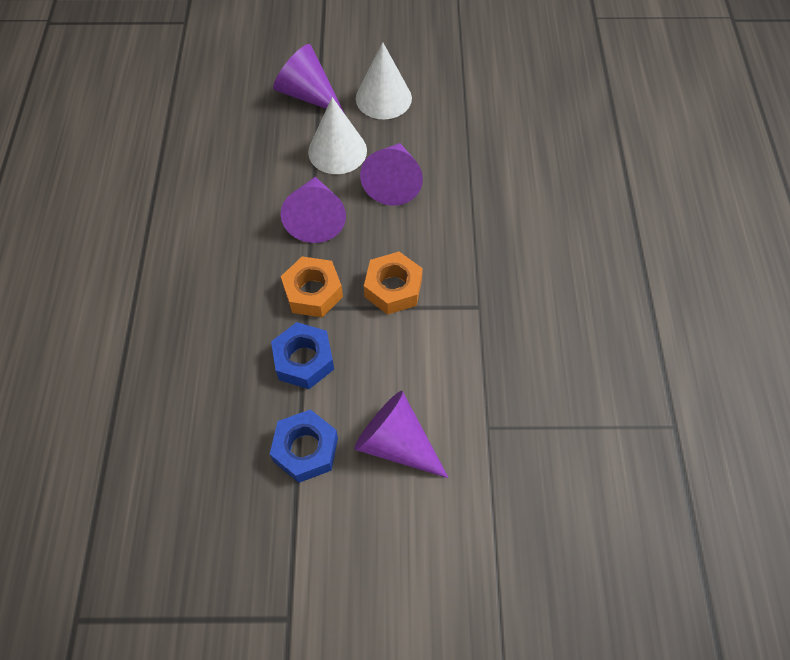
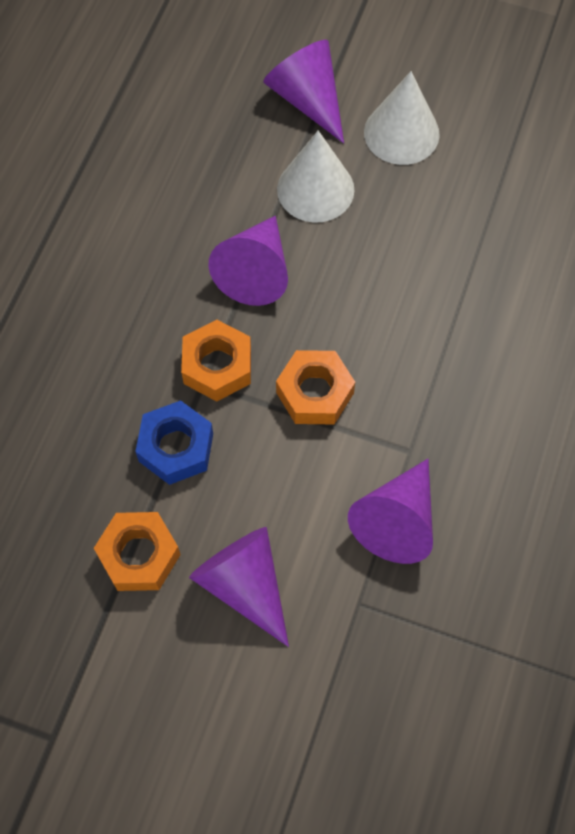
camera: 20 degrees right, 5 degrees up
blue nut [270,410,338,483] -> orange nut [94,512,181,591]
purple cone [360,143,423,206] -> purple cone moved to [348,459,433,564]

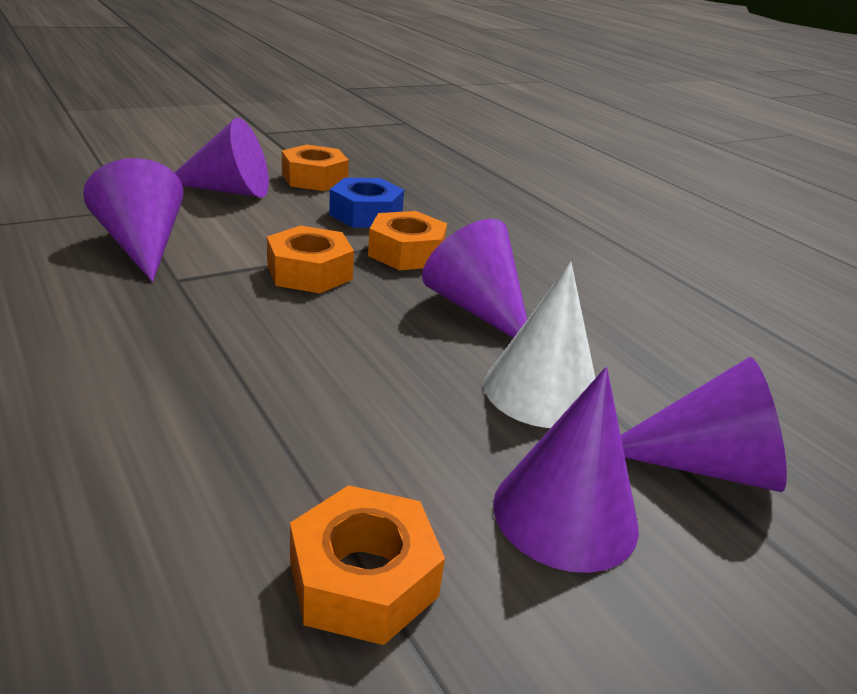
camera: 125 degrees right, 35 degrees down
white cone [364,71,440,165] -> purple cone [493,367,639,573]
none -> orange nut [290,485,445,645]

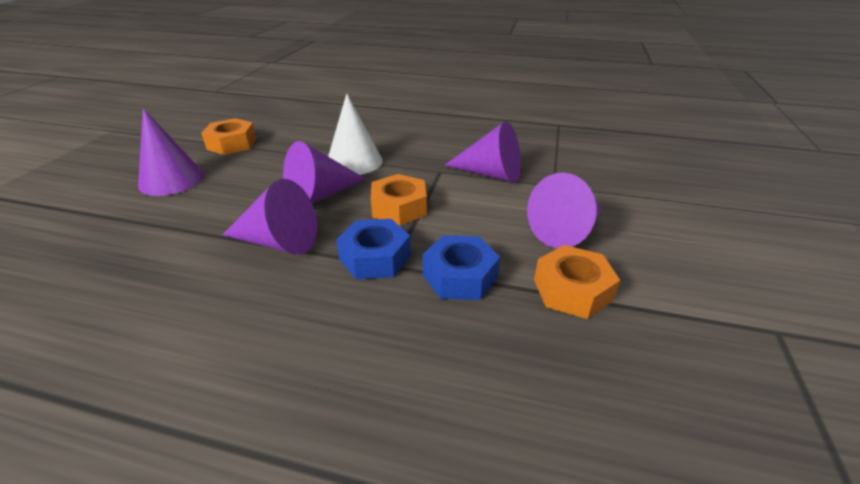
camera: 140 degrees right, 5 degrees up
orange nut [368,211,447,270] -> blue nut [336,219,411,280]
white cone [484,262,595,428] -> white cone moved to [328,93,383,175]
purple cone [621,357,787,492] -> purple cone moved to [283,141,366,204]

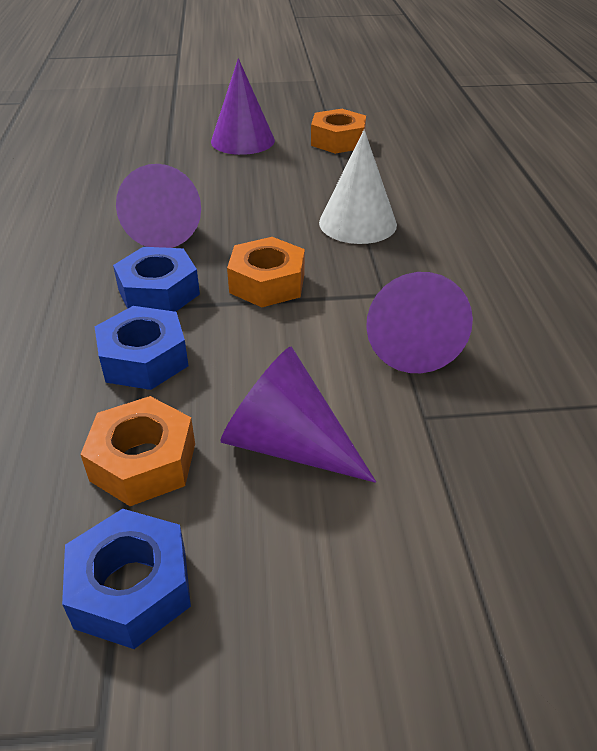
camera: 70 degrees right, 5 degrees up
purple cone [283,141,366,204] -> none
none -> blue nut [62,509,191,649]

